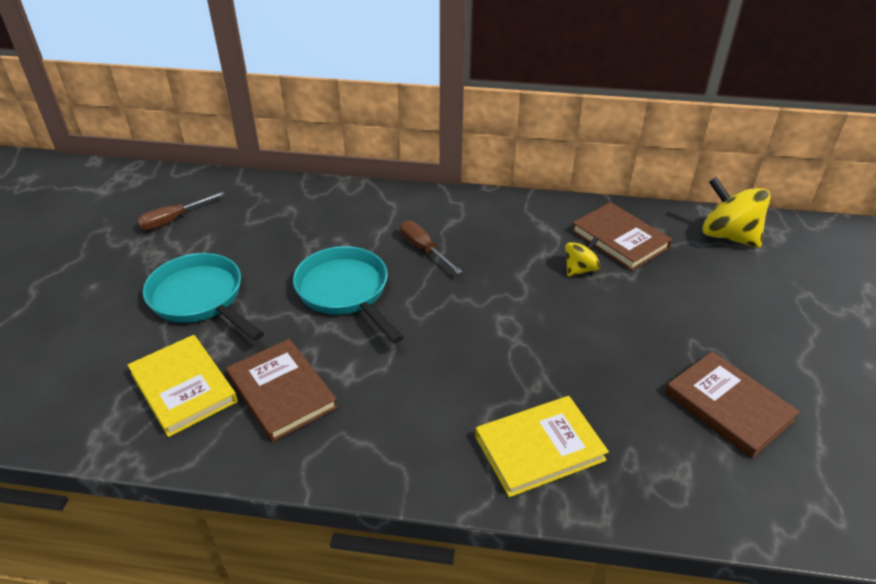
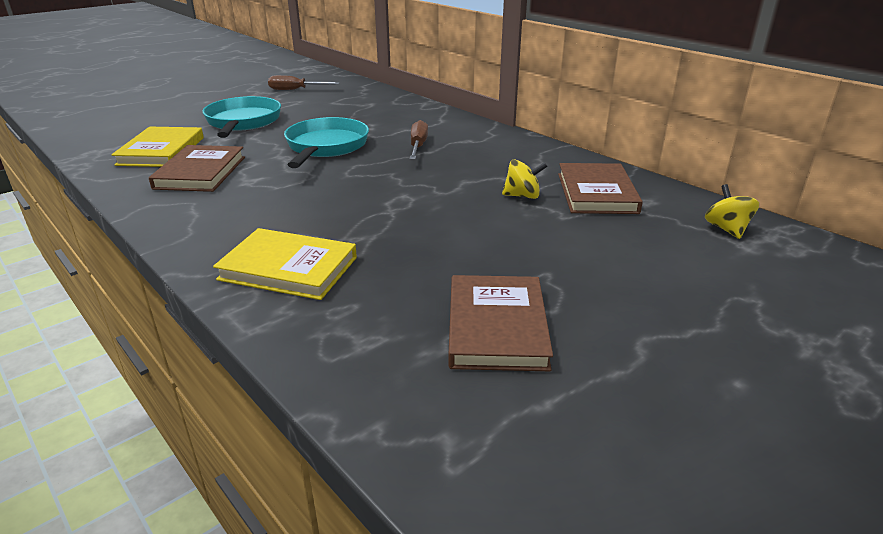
camera: 40 degrees right, 10 degrees down
yellow spinning top [702,177,771,248] -> yellow spinning top [705,184,759,239], size x0.55

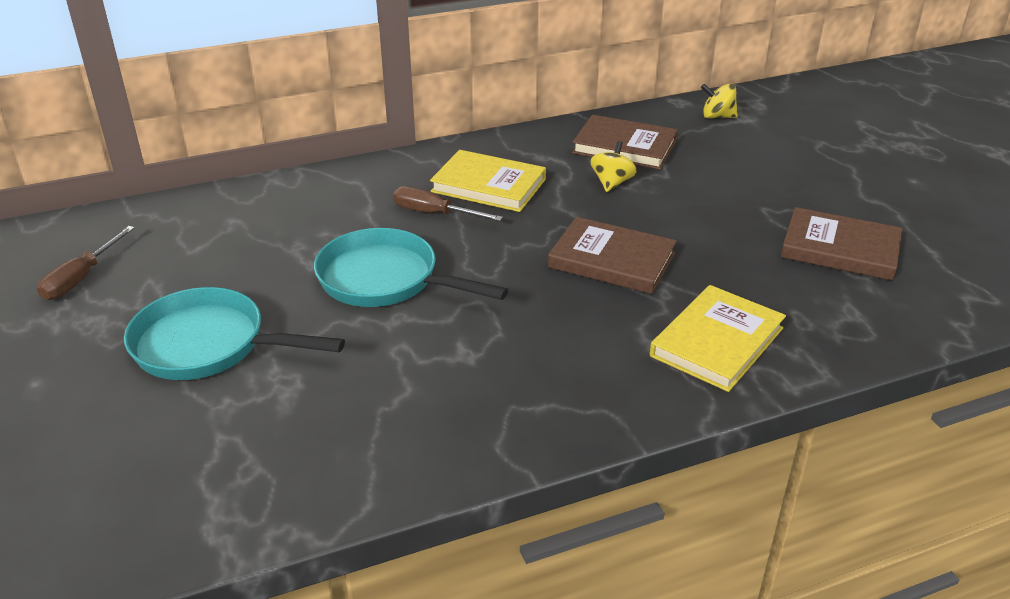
camera: 70 degrees left, 5 degrees up
yellow book [111,127,204,167] -> yellow book moved to [430,150,546,212]
brown book [149,145,245,192] -> brown book moved to [548,217,677,294]

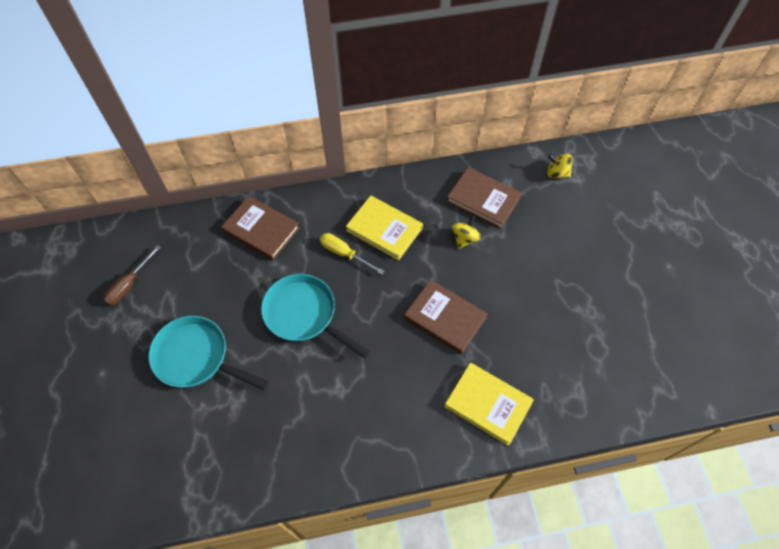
camera: 10 degrees right, 25 degrees up
brown screwdriver [393,186,503,221] -> yellow screwdriver [320,233,385,274]
yellow book [650,285,786,392] -> yellow book turned 75 degrees clockwise [444,363,534,446]
brown book [781,207,902,281] -> brown book moved to [221,196,300,260]

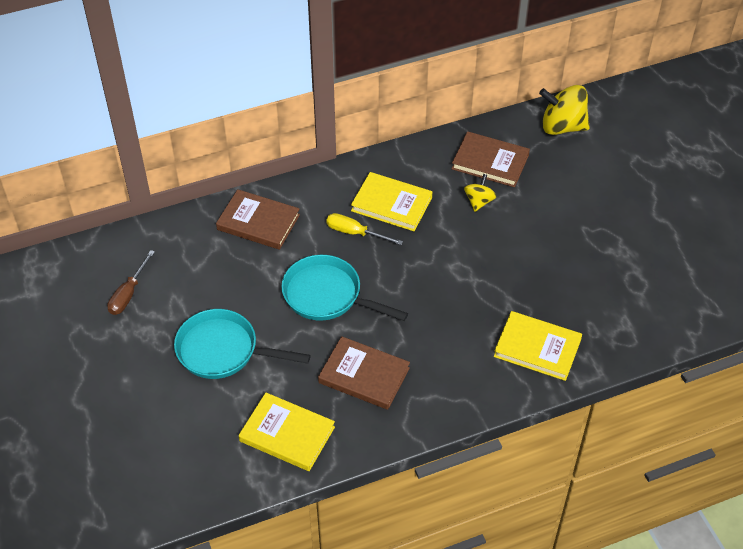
camera: 10 degrees left, 10 degrees down
brown book [404,280,488,354] -> brown book moved to [318,336,410,410]
yellow spinning top [547,154,573,178] -> yellow spinning top [539,85,590,135], size x1.81
none -> yellow book [239,393,335,471]

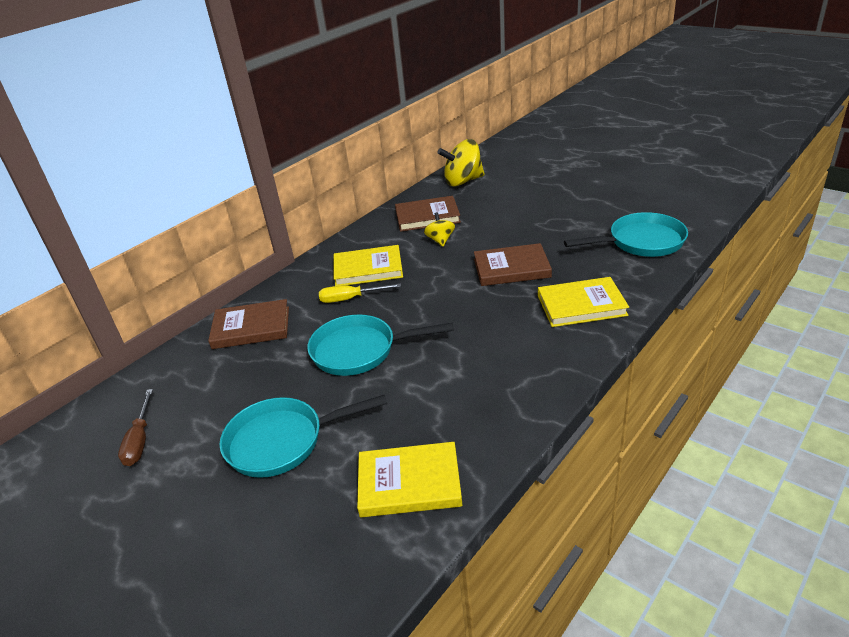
camera: 25 degrees left, 15 degrees down
brown book [318,336,410,410] -> brown book moved to [474,243,552,286]
none -> turquoise pan [564,212,688,257]

